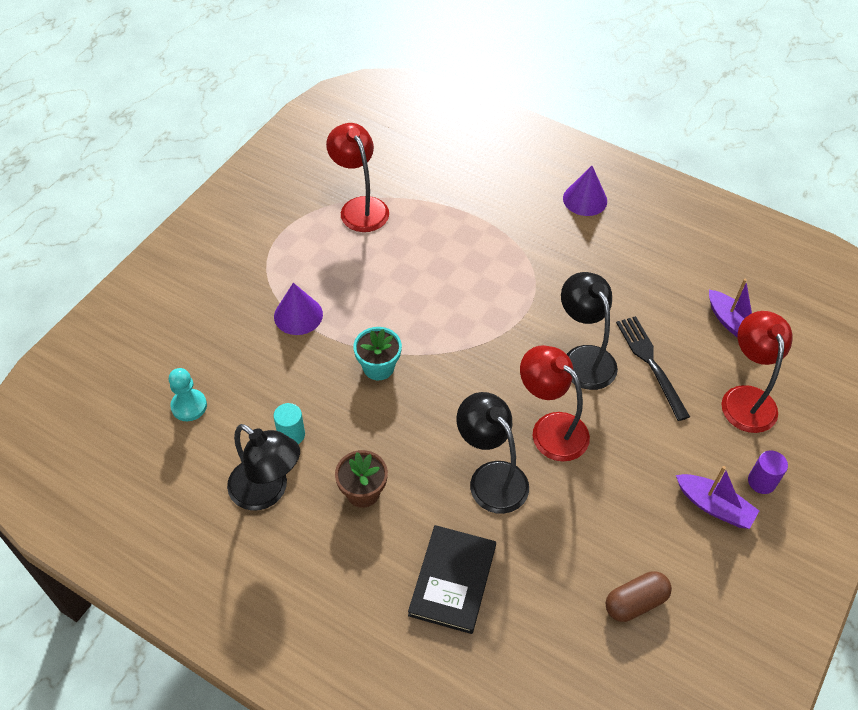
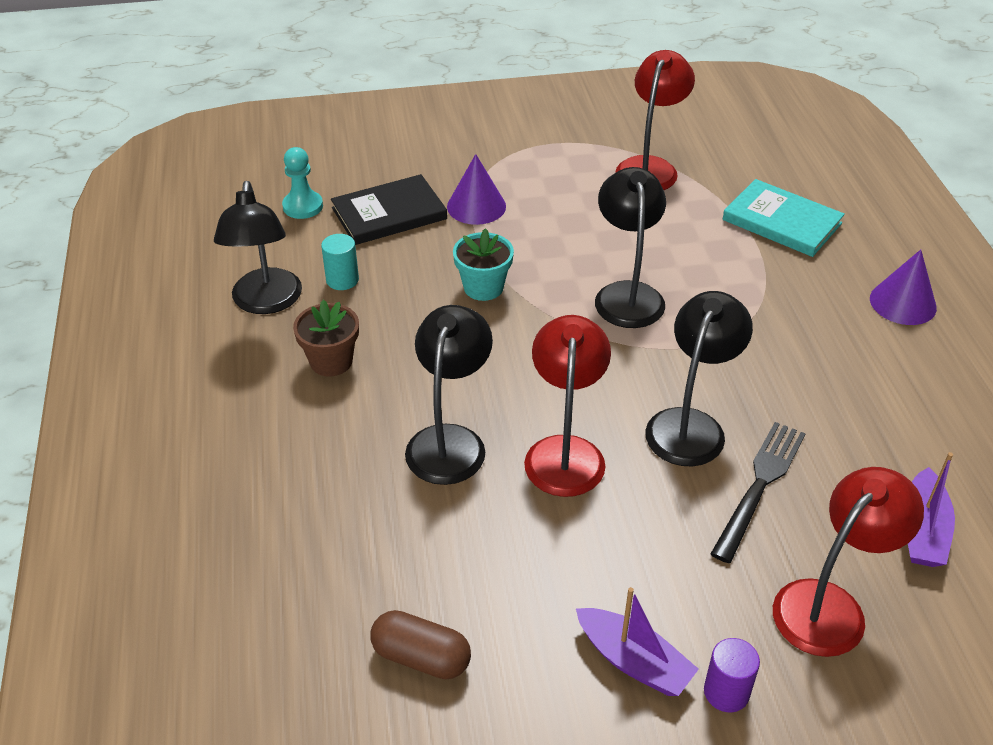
camera: 50 degrees right, 10 degrees down
black book [408,525,496,634] -> black book moved to [331,174,447,245]
purple boat [676,466,759,529] -> purple boat turned 45 degrees counterclockwise [576,587,699,696]
none -> black lamp [595,167,666,328]
none -> turquoise book [722,179,845,257]

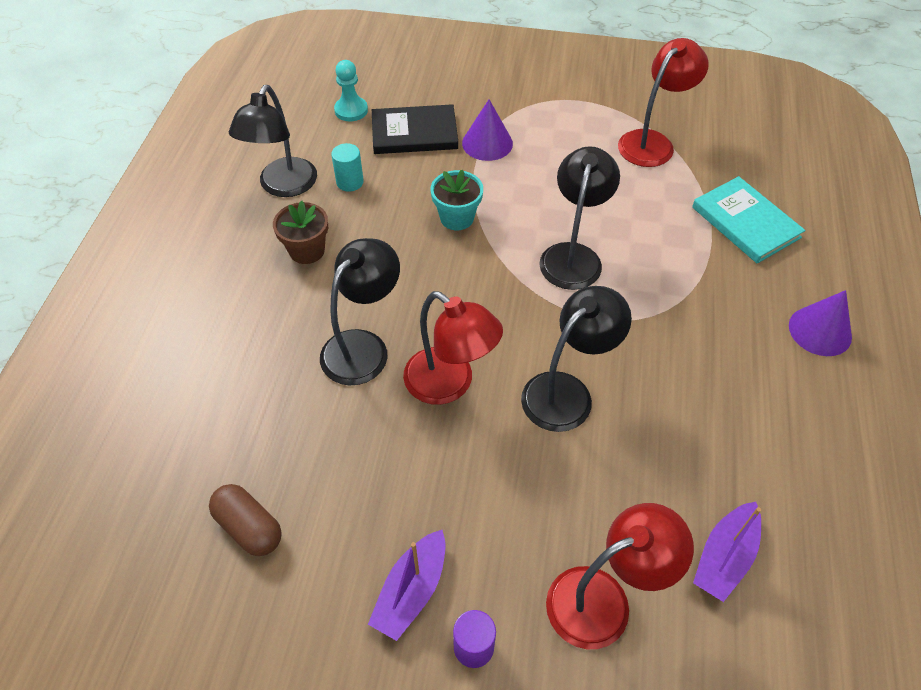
camera: 20 degrees right, 10 degrees up
red lamp [524,315,611,497] -> red lamp turned 105 degrees clockwise [403,291,503,405]
purple boat [576,587,699,696] -> purple boat turned 60 degrees clockwise [368,530,446,641]
black fork [711,422,806,563] -> none

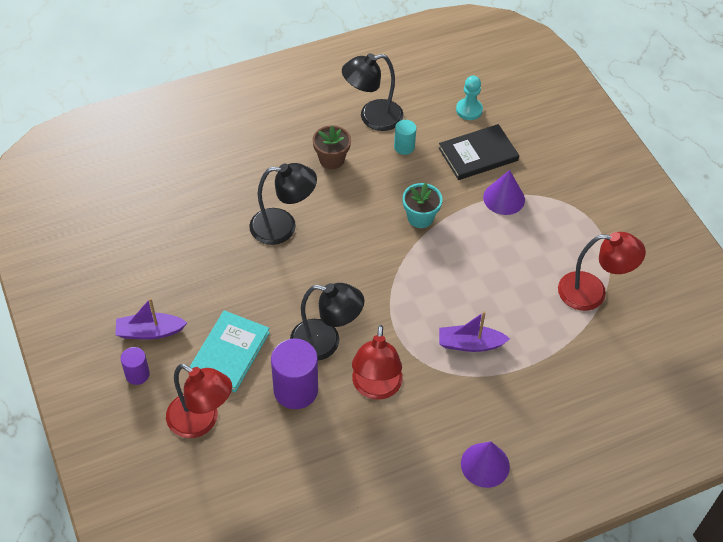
camera: 55 degrees right, 0 degrees up
brown capsule [209,484,282,556] -> none
black book [372,104,458,154] -> black book turned 75 degrees counterclockwise [439,124,519,180]
red lamp [403,291,503,405] -> red lamp moved to [352,325,403,400]
black lamp [539,146,620,290] -> none
turquoise book [692,176,805,264] -> turquoise book moved to [190,310,270,393]
purple boat [693,502,761,602] -> purple boat moved to [439,311,510,352]
none -> purple cylinder [271,338,318,409]

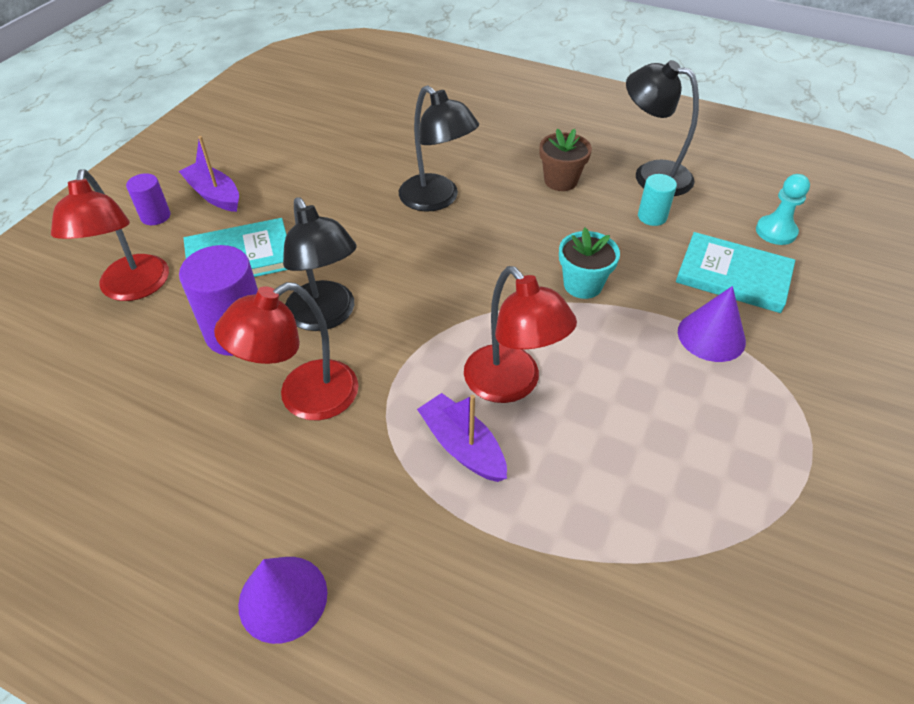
camera: 50 degrees right, 5 degrees down
black book [439,124,519,180] -> turquoise book [676,232,795,313]
red lamp [558,232,646,311] -> red lamp moved to [464,266,577,403]

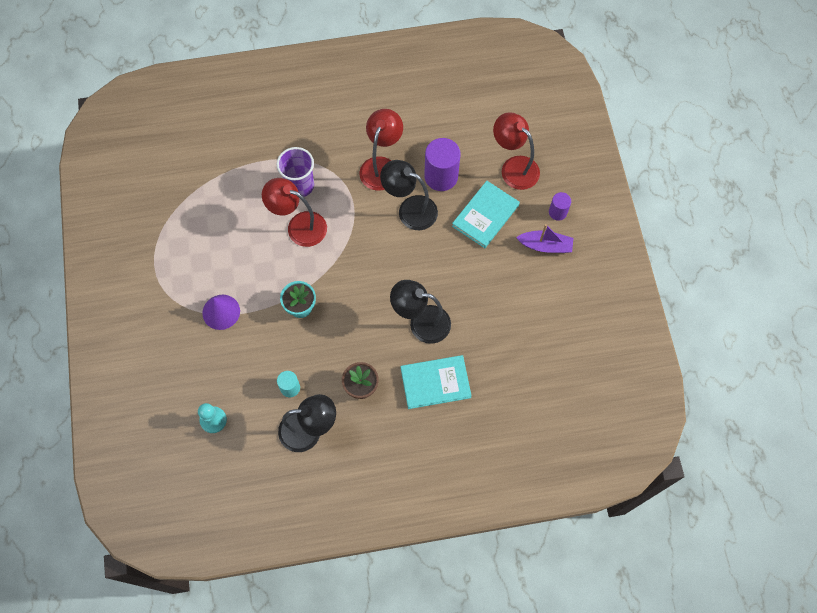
camera: 145 degrees right, 20 degrees up
purple cone [238,557,328,644] -> none
purple boat [417,393,507,482] -> purple cup [277,147,314,197]
turquoise book [676,232,795,313] -> turquoise book moved to [401,355,472,409]

